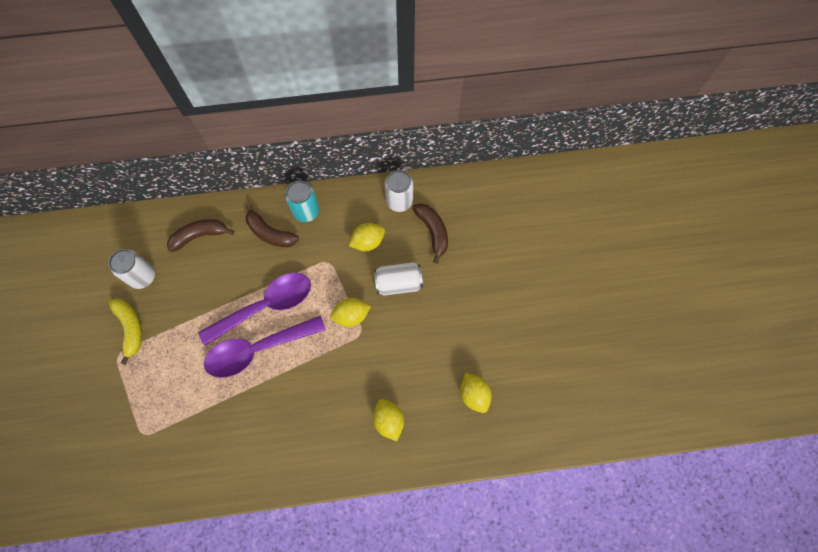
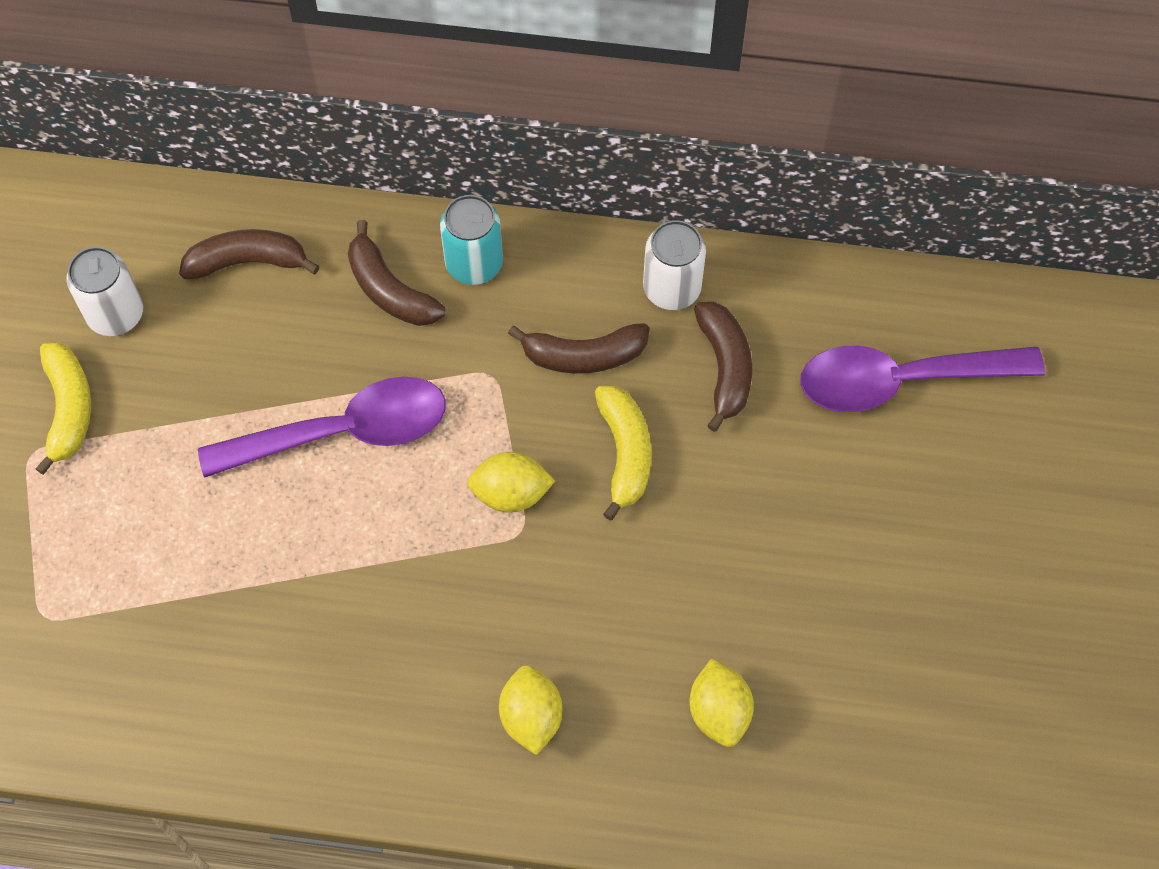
camera: 15 degrees right, 5 degrees down
purple spoon [204,316,326,378] -> purple spoon moved to [800,346,1045,412]
yellow lemon [349,223,385,251] -> brown banana [508,323,650,374]
white can [374,262,423,296] -> yellow banana [595,385,651,521]

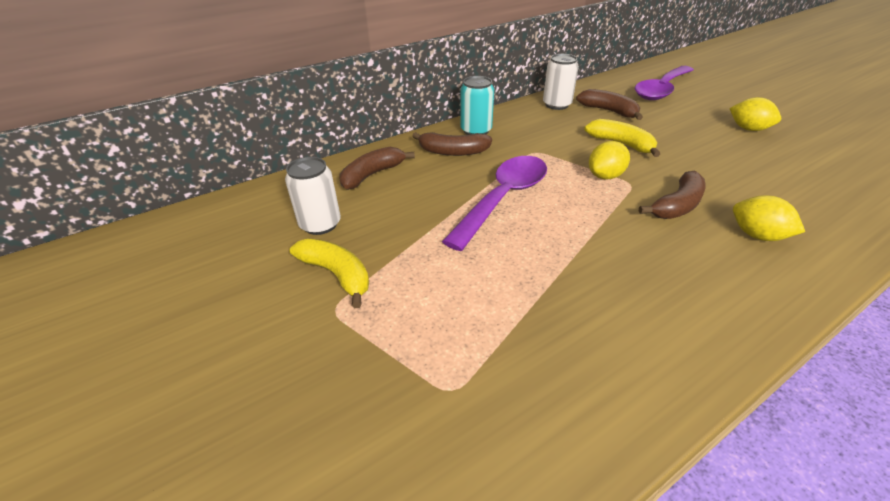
camera: 40 degrees left, 25 degrees down
brown banana [508,323,650,374] -> brown banana moved to [639,171,706,219]
yellow lemon [689,658,754,747] -> yellow lemon moved to [729,97,781,131]

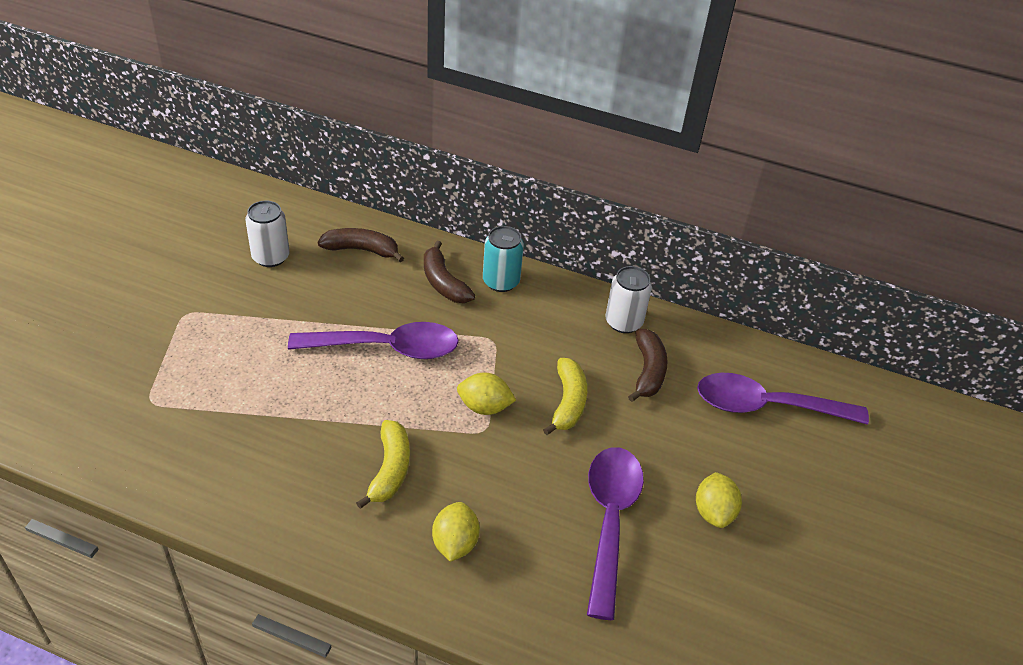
camera: 50 degrees right, 5 degrees up
yellow banana [289,239,369,308] -> yellow banana moved to [356,420,410,509]
brown banana [639,171,706,219] -> none
none -> purple spoon [587,447,644,620]

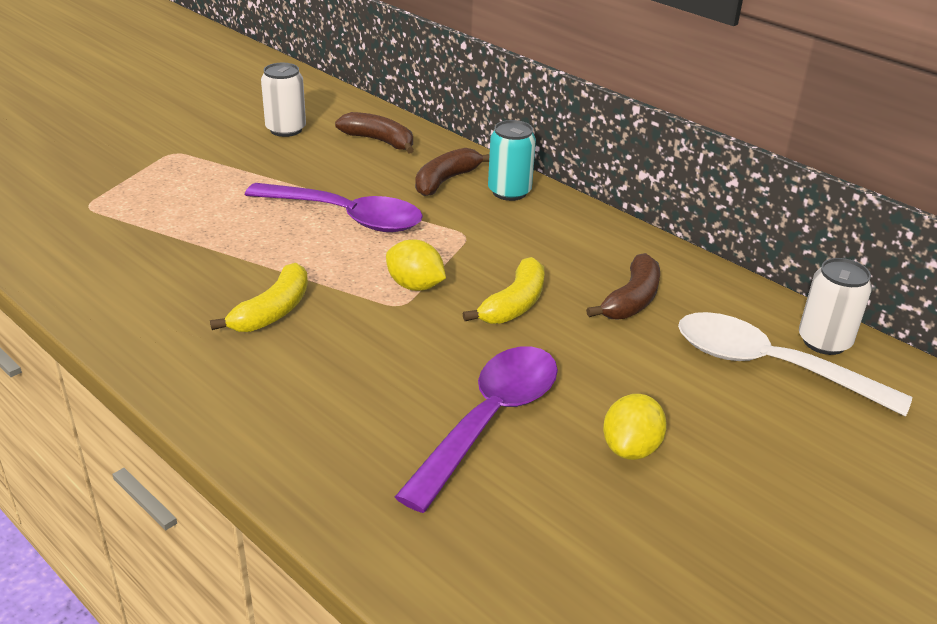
camera: 25 degrees right, 10 degrees down
brown banana [424,241,475,303] -> brown banana turned 45 degrees clockwise [415,148,490,196]
yellow lemon [432,502,480,562] -> none
white can [605,266,652,333] -> white can moved to [799,258,872,355]
purple spoon [697,373,869,425] -> white spoon [678,312,912,416]

